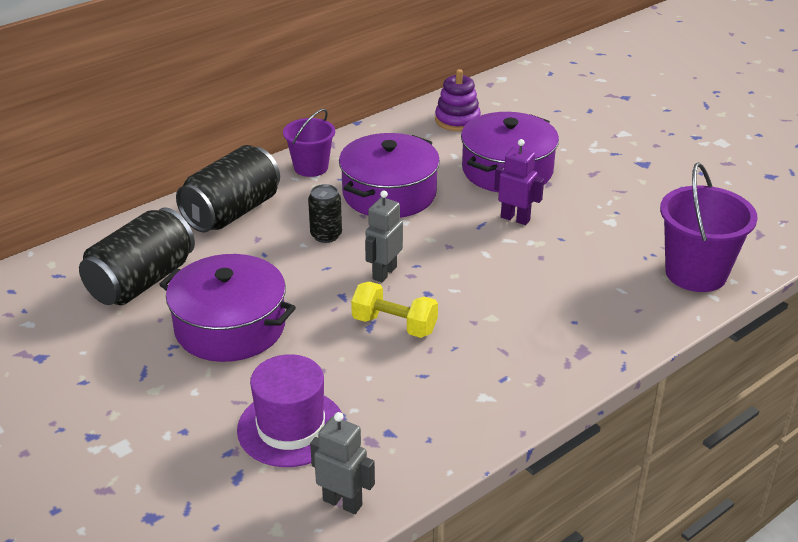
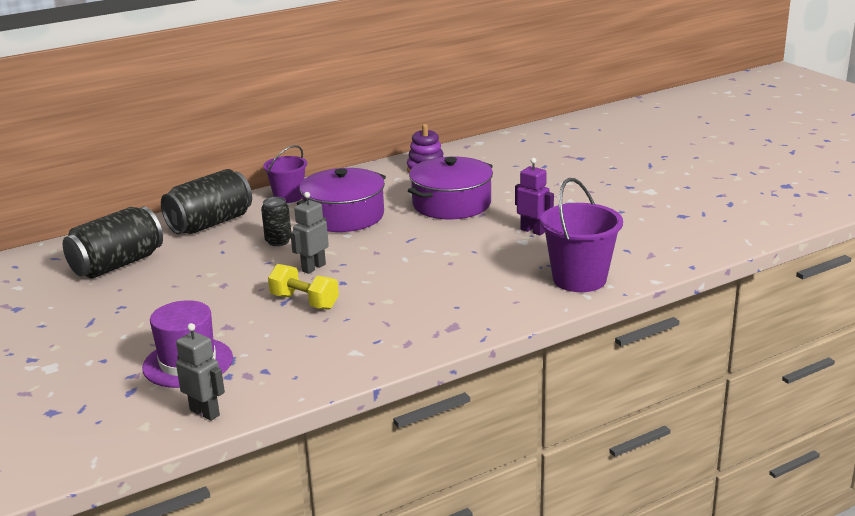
camera: 10 degrees right, 10 degrees down
purple pot [159,254,296,362] -> none
purple robot [494,139,544,225] -> purple robot moved to [515,158,554,235]

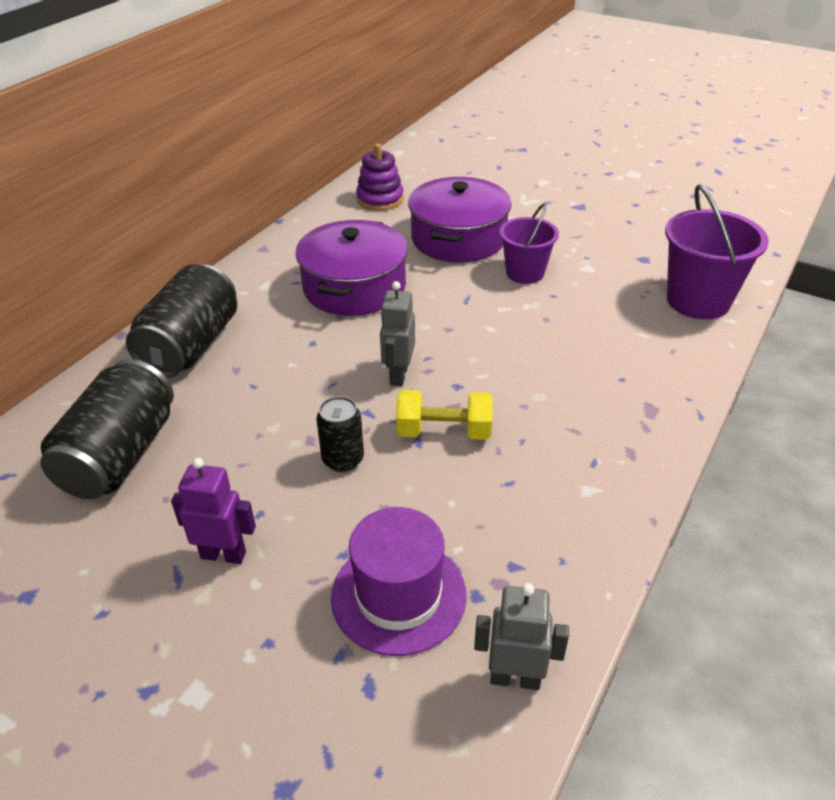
camera: 30 degrees left, 15 degrees up
black can [261,197,291,246] -> black can moved to [316,396,364,472]
purple bucket [263,145,307,203] -> purple bucket moved to [499,204,559,284]
purple robot [515,158,554,235] -> purple robot moved to [171,458,256,564]

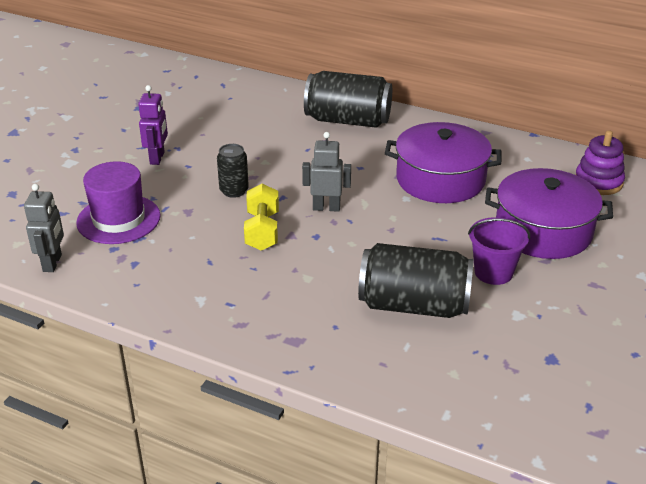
camera: 85 degrees right, 5 degrees down
black can [40,359,174,499] -> black can moved to [358,243,474,318]
purple bucket [665,184,769,319] -> none

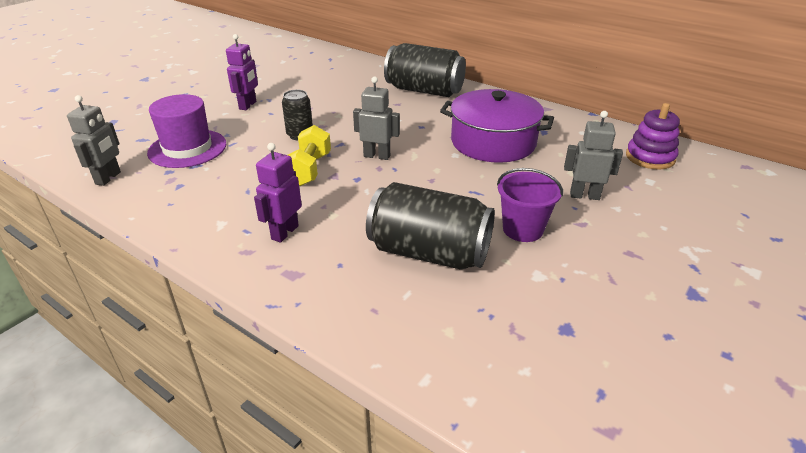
camera: 10 degrees right, 0 degrees up
purple pot [485,168,613,259] -> grey robot [564,111,623,200]
none -> purple robot [254,143,302,242]

